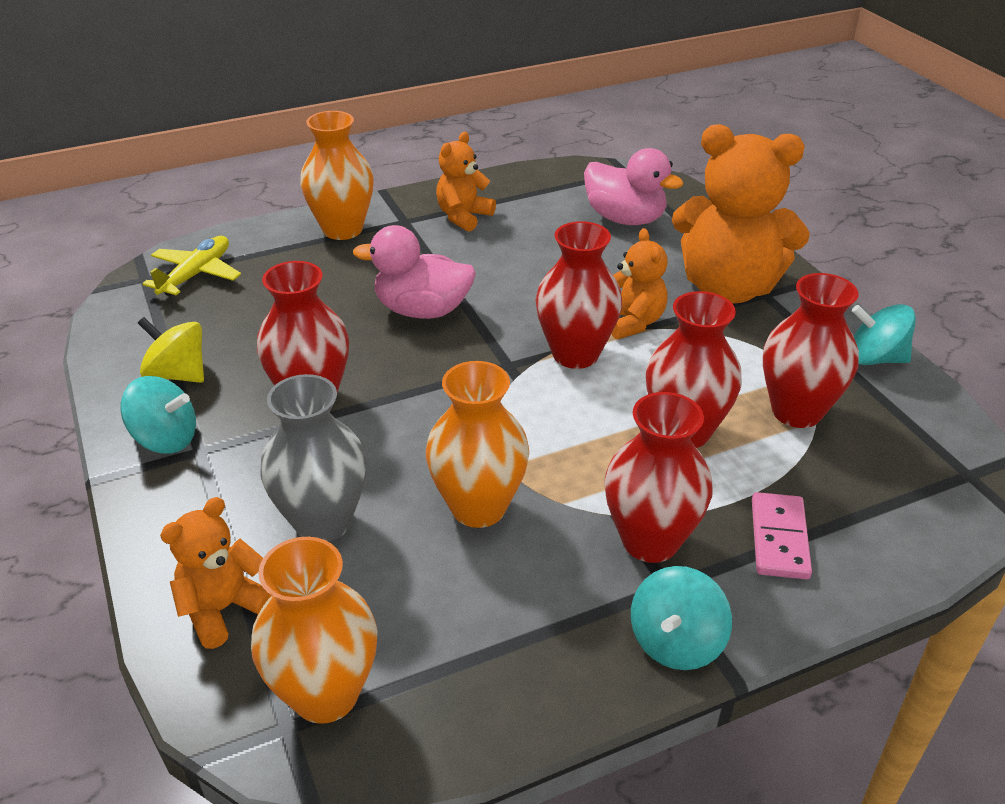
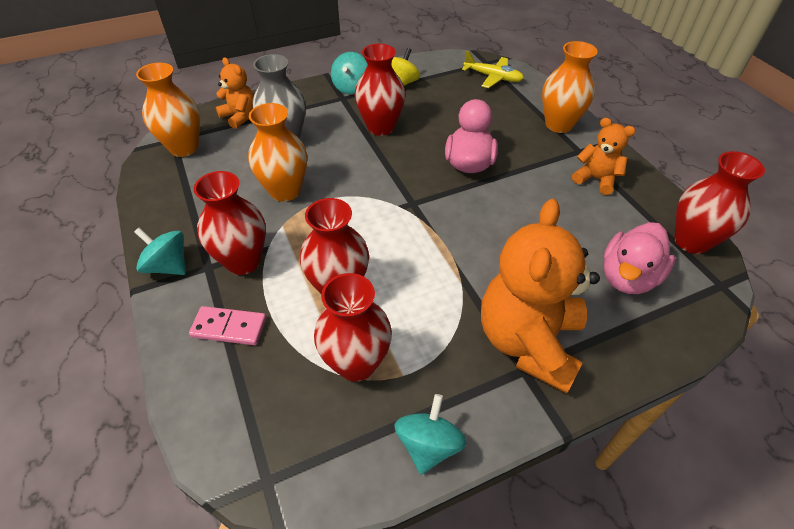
camera: 90 degrees right, 10 degrees up
red vase [535,221,622,369] -> red vase moved to [674,151,765,254]
orange teddy bear [612,228,668,339] -> none

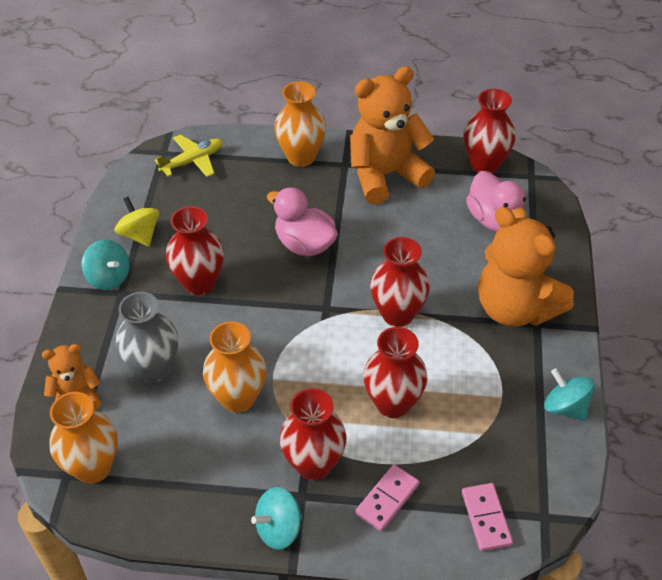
camera: 60 degrees left, 0 degrees up
red vase [314,273,392,382] -> red vase moved to [370,237,430,327]
orange teddy bear [572,118,635,195] -> orange teddy bear [350,66,435,205], size x1.94
none -> pink domino [462,483,513,551]

